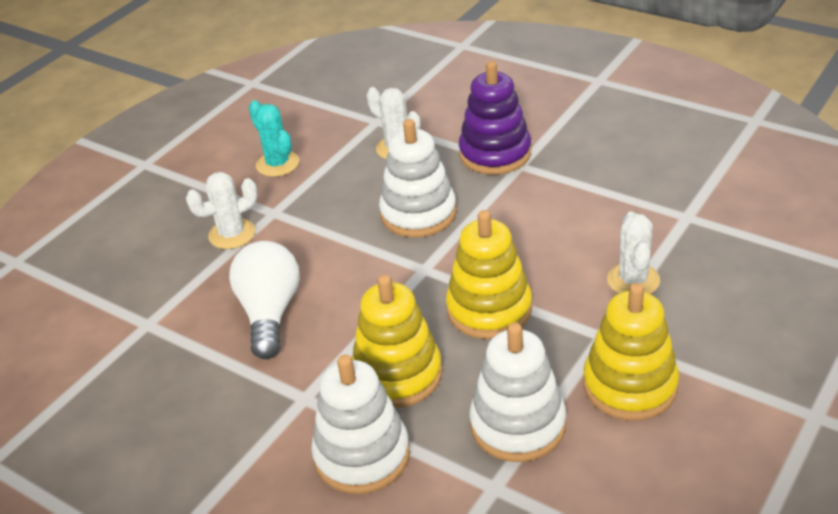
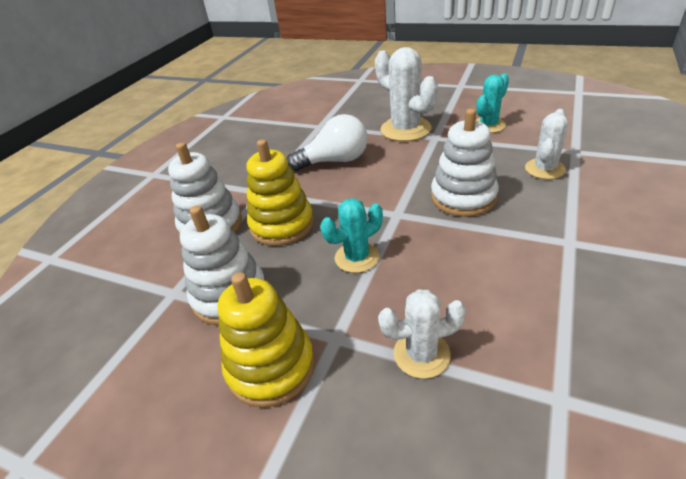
camera: 80 degrees right, 0 degrees up
white cactus [186,172,258,249] -> white cactus [375,47,438,141], size x1.60
yellow stacking toy [446,210,532,339] -> turquoise cactus [321,198,383,273]
purple stacking toy [459,61,531,175] -> none

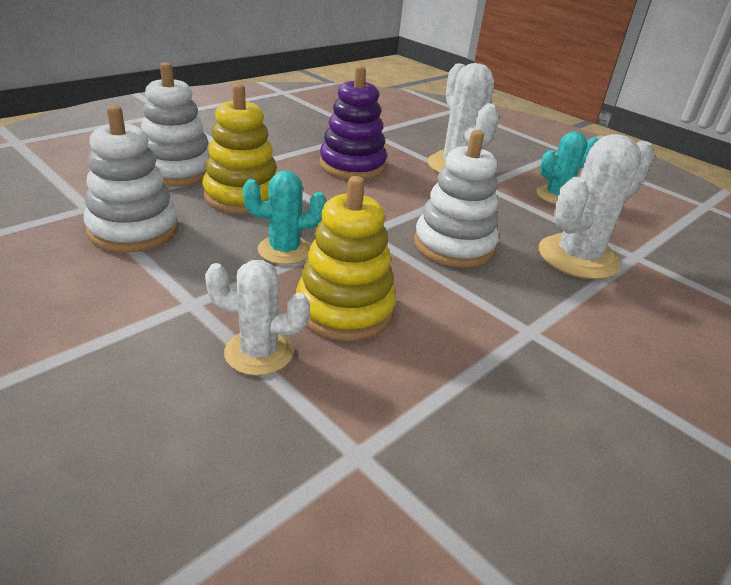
camera: 15 degrees right, 5 degrees down
yellow stacking toy [218,272,315,408] -> yellow stacking toy moved to [296,176,396,341]
white light bulb [287,114,368,171] -> purple stacking toy [319,65,387,180]
white cactus [525,109,568,179] -> white cactus [539,134,654,280], size x1.60

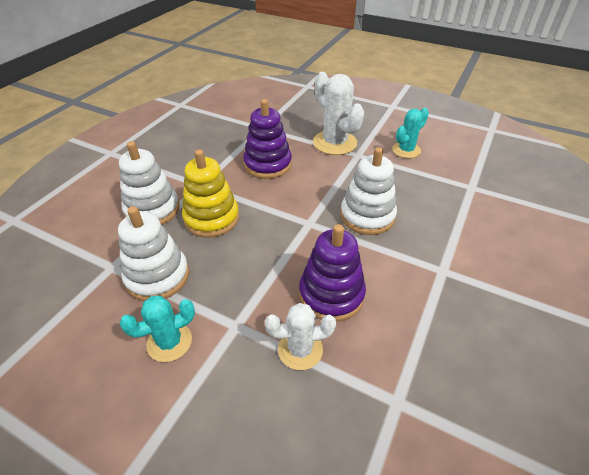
camera: 15 degrees left, 10 degrees up
turquoise cactus [243,170,327,265] -> turquoise cactus moved to [119,296,195,362]
yellow stacking toy [296,176,396,341] -> purple stacking toy [299,224,366,322]
white cactus [539,134,654,280] -> none

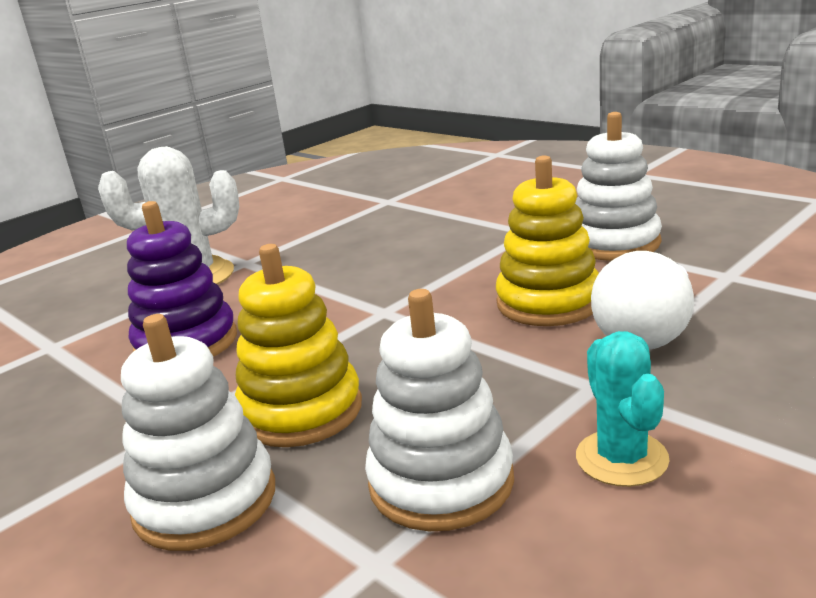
camera: 70 degrees left, 20 degrees down
white cactus [265,303,336,370] -> white light bulb [591,251,694,349]
purple stacking toy [299,224,366,322] -> yellow stacking toy [496,155,599,326]
white stacking toy [340,147,397,235] -> white stacking toy moved to [575,112,662,261]
turquoise cactus [392,108,429,158] -> none

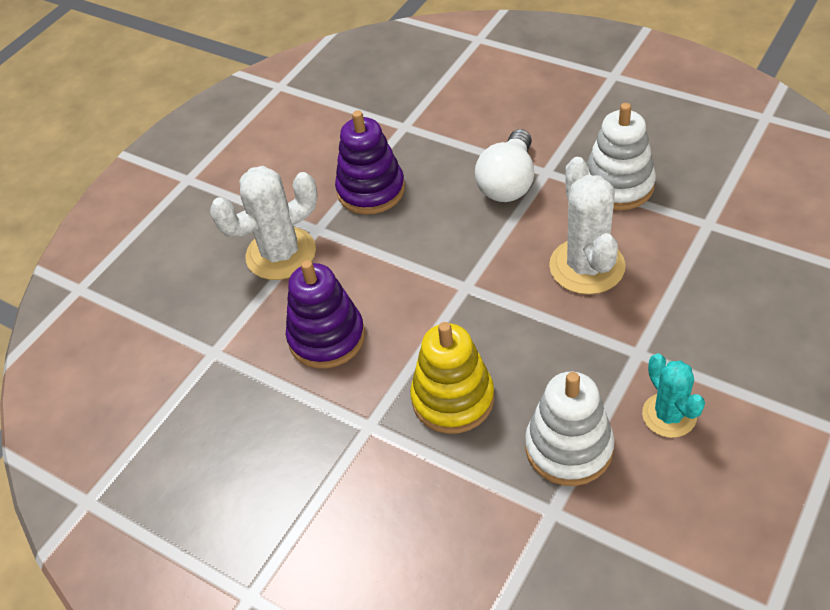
camera: 10 degrees left, 25 degrees up
white stacking toy [121,314,275,551] -> none
yellow stacking toy [496,155,599,326] -> white cactus [549,157,626,294]
white light bulb [591,251,694,349] -> white light bulb moved to [475,129,534,202]
none -> purple stacking toy [335,110,405,215]

